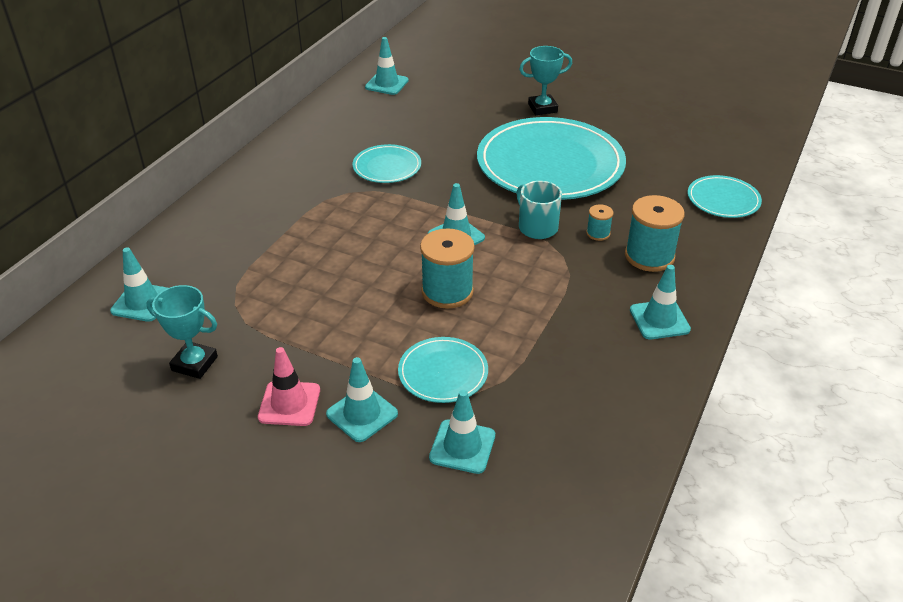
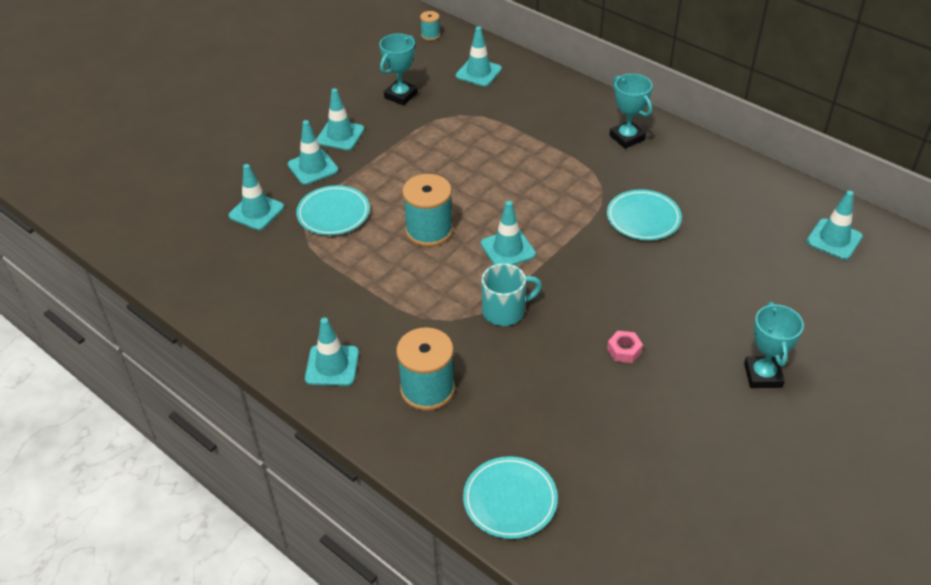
camera: 105 degrees right, 5 degrees up
pink traffic cone [258,347,320,426] -> turquoise traffic cone [317,88,365,150]
turquoise plate [477,117,626,200] -> pink nut [607,331,643,363]
turquoise spool [586,204,613,241] -> turquoise spool moved to [420,11,440,40]
none -> turquoise trophy [610,74,652,149]

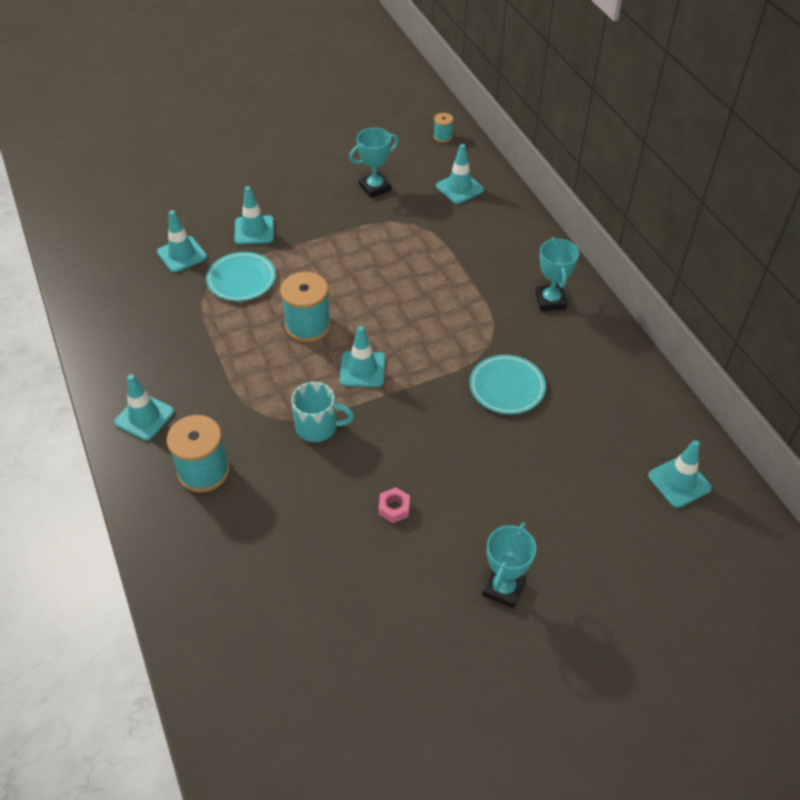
camera: 25 degrees right, 5 degrees up
turquoise traffic cone [317,88,365,150] -> none
turquoise plate [463,456,558,539] -> none

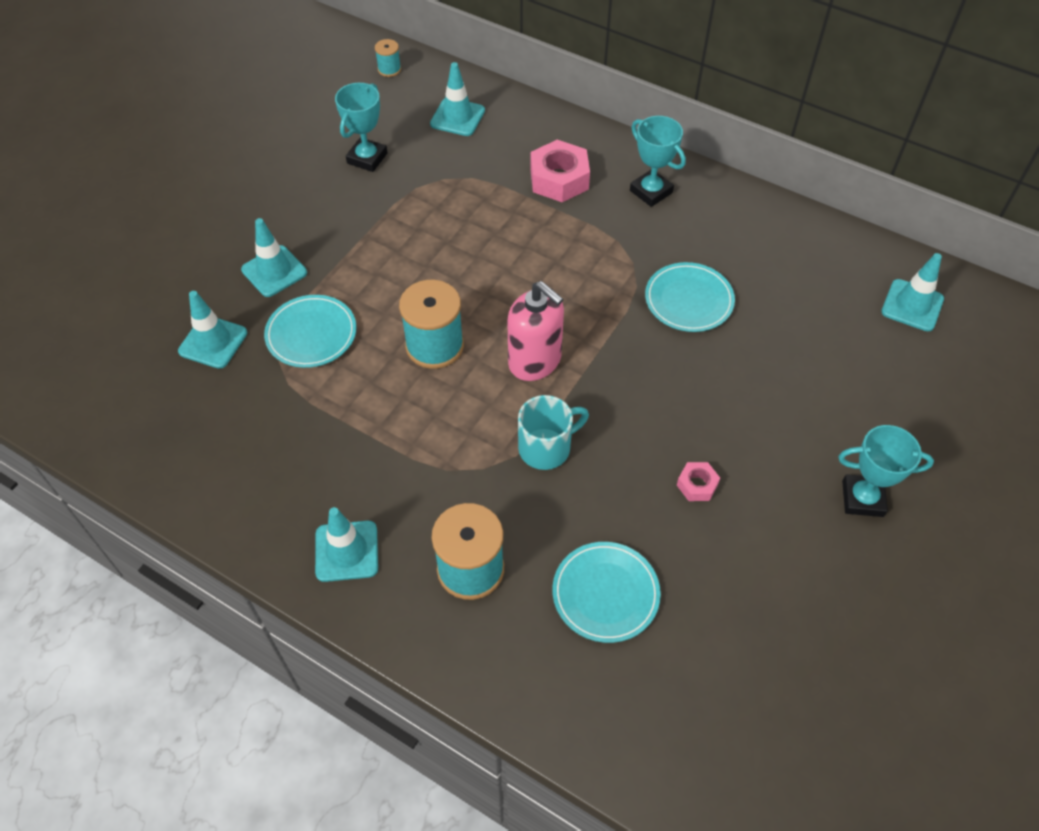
camera: 35 degrees left, 5 degrees up
turquoise traffic cone [340,326,385,387] -> pink soap dispenser [507,281,564,381]
turquoise trophy [482,522,536,608] -> turquoise trophy turned 75 degrees counterclockwise [838,425,934,517]
none -> pink nut [530,140,590,202]
none -> turquoise plate [552,542,661,643]

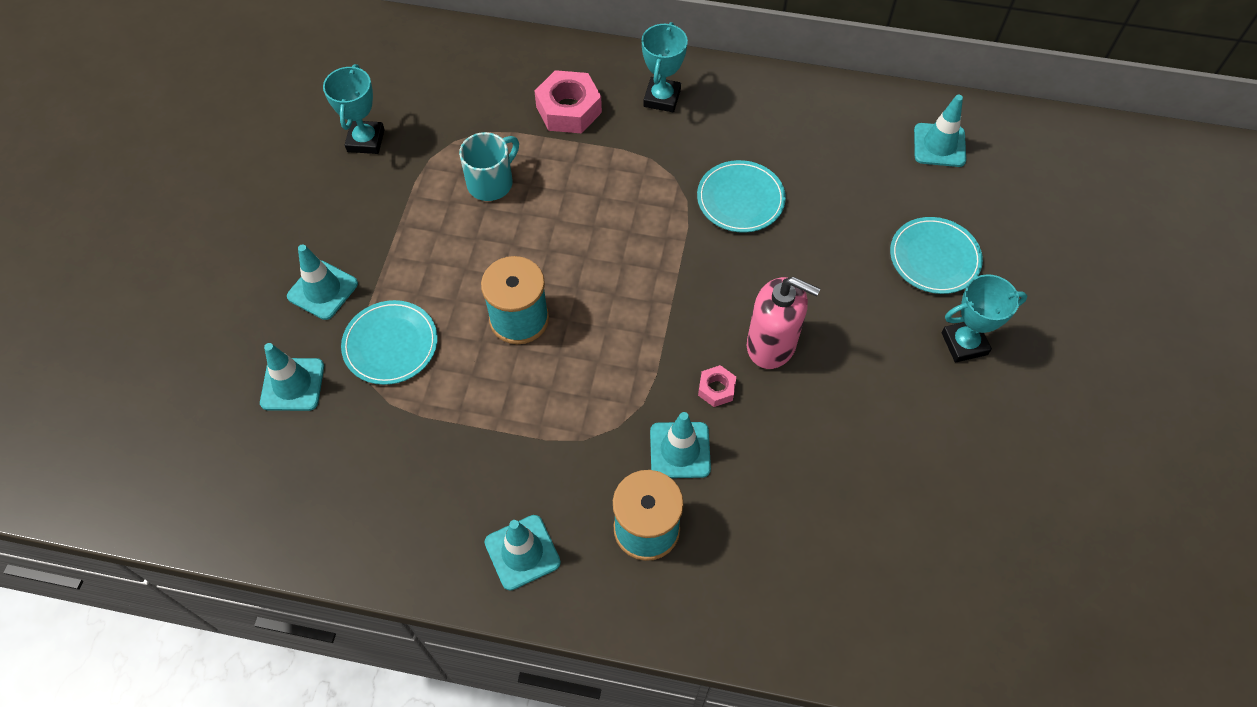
camera: 20 degrees left, 5 degrees up
turquoise spool [375,39,401,77] -> none
turquoise traffic cone [430,62,485,136] -> turquoise traffic cone moved to [650,412,711,478]
pink soap dispenser [507,281,564,381] -> pink soap dispenser moved to [747,277,820,369]
turquoise mug [518,395,589,470] -> turquoise mug moved to [459,132,519,201]
turquoise plate [552,542,661,643] -> turquoise plate moved to [890,217,983,294]
turquoise trophy [630,116,686,207] -> turquoise trophy turned 75 degrees clockwise [641,22,688,112]
pink nut [677,462,720,501] -> pink nut moved to [698,365,736,407]

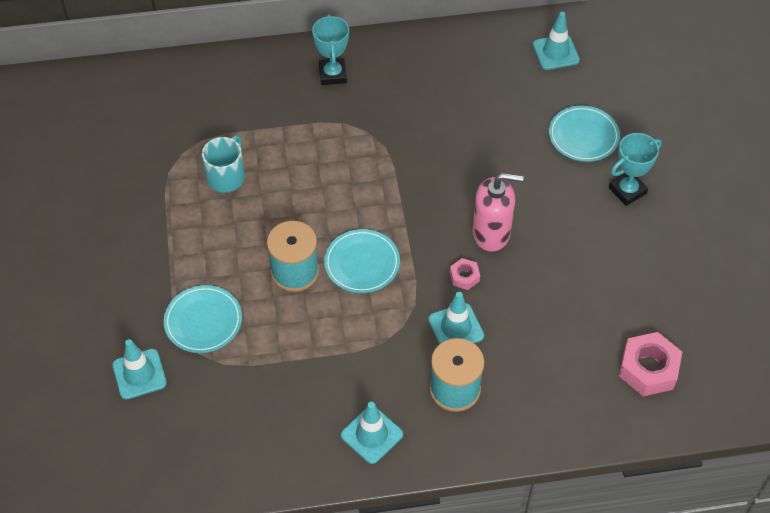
camera: 20 degrees left, 5 degrees down
turquoise traffic cone [287,244,358,320] -> none
turquoise trophy [323,64,385,154] -> none
pink nut [534,70,602,133] -> pink nut moved to [619,332,682,396]
turquoise plate [697,160,786,232] -> turquoise plate moved to [324,229,400,293]

